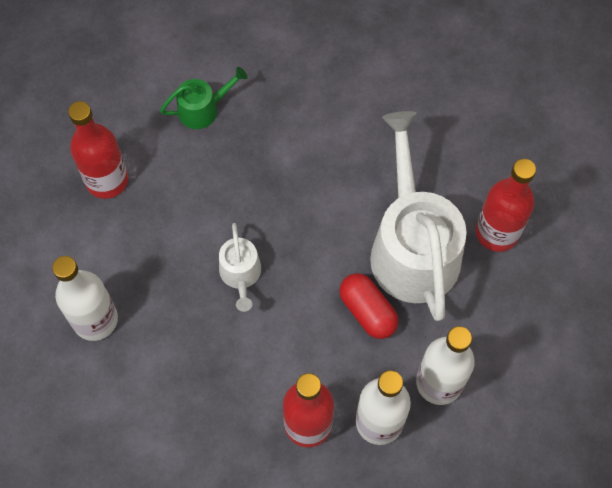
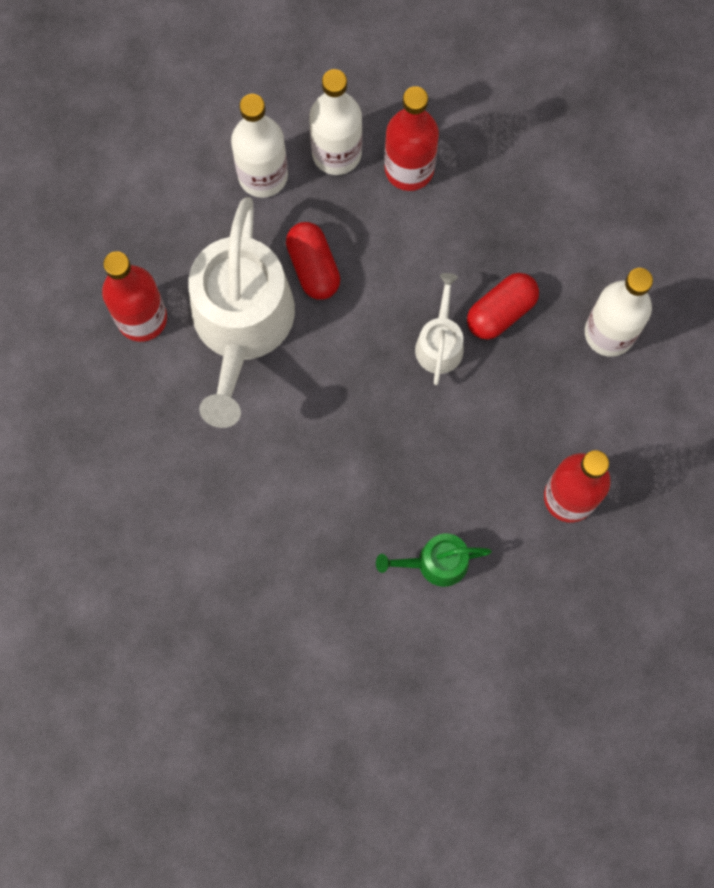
camera: 165 degrees left, 10 degrees up
none -> red capsule [467,273,539,339]

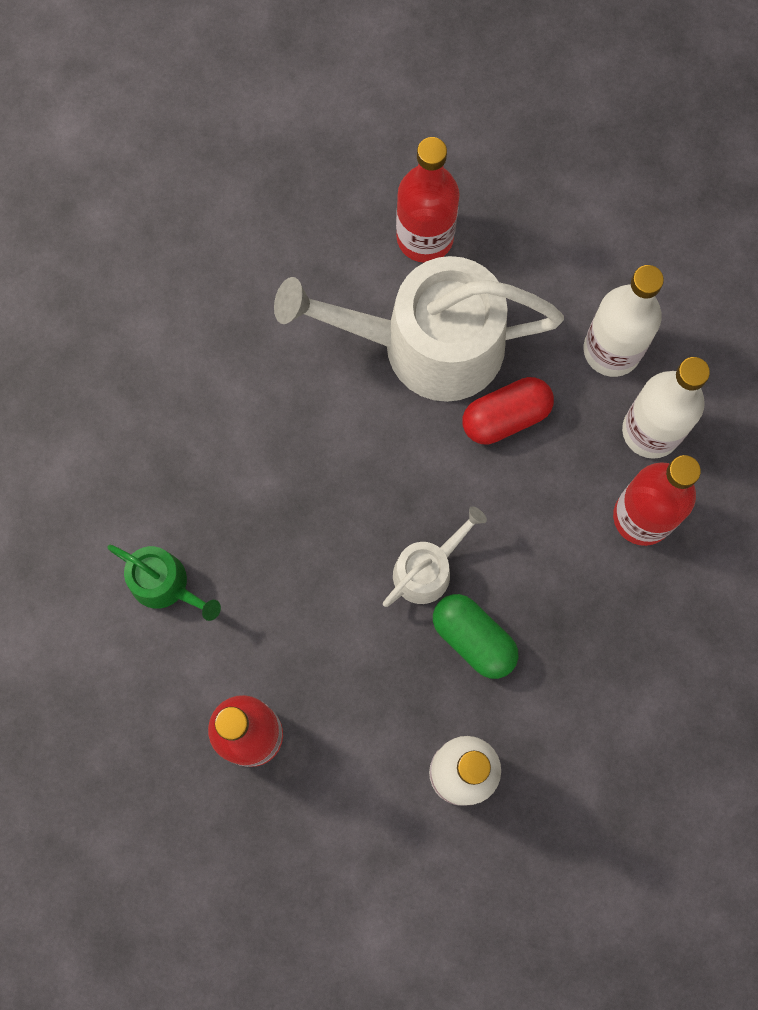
camera: 85 degrees right, 0 degrees up
green watering can [376,534,492,587] -> green watering can turned 135 degrees clockwise [107,545,221,621]
white watering can [415,273,463,385] -> white watering can turned 45 degrees counterclockwise [383,506,487,607]
red capsule [467,273,539,339] -> green capsule [433,594,518,679]

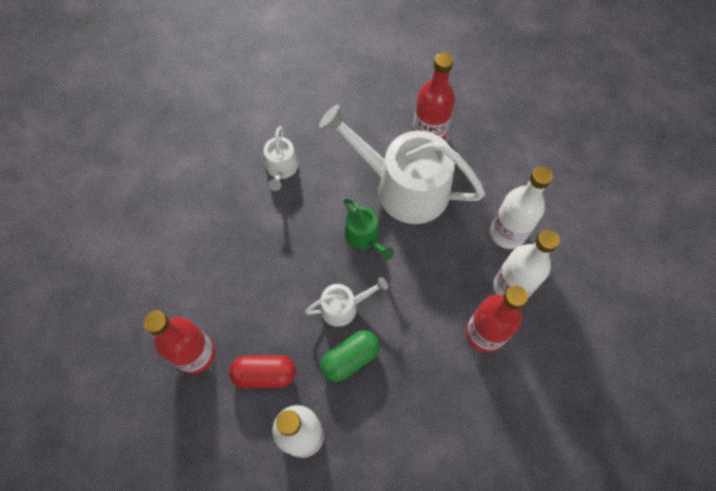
camera: 25 degrees right, 10 degrees down
green watering can [107,545,221,621] -> green watering can moved to [344,199,394,260]
green capsule [433,594,518,679] -> green capsule turned 75 degrees clockwise [321,330,380,382]
red capsule [462,377,554,445] -> red capsule moved to [229,355,296,388]
none -> white watering can [264,126,299,191]

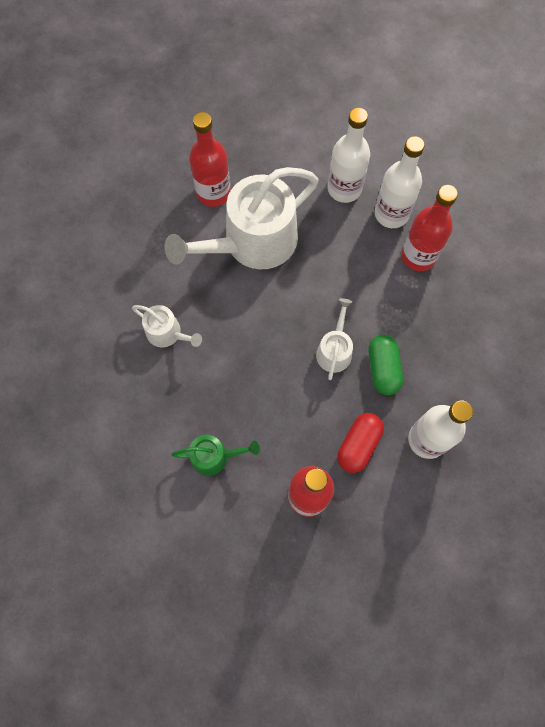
camera: 60 degrees left, 5 degrees up
green watering can [344,199,394,260] -> green watering can moved to [172,435,260,476]

